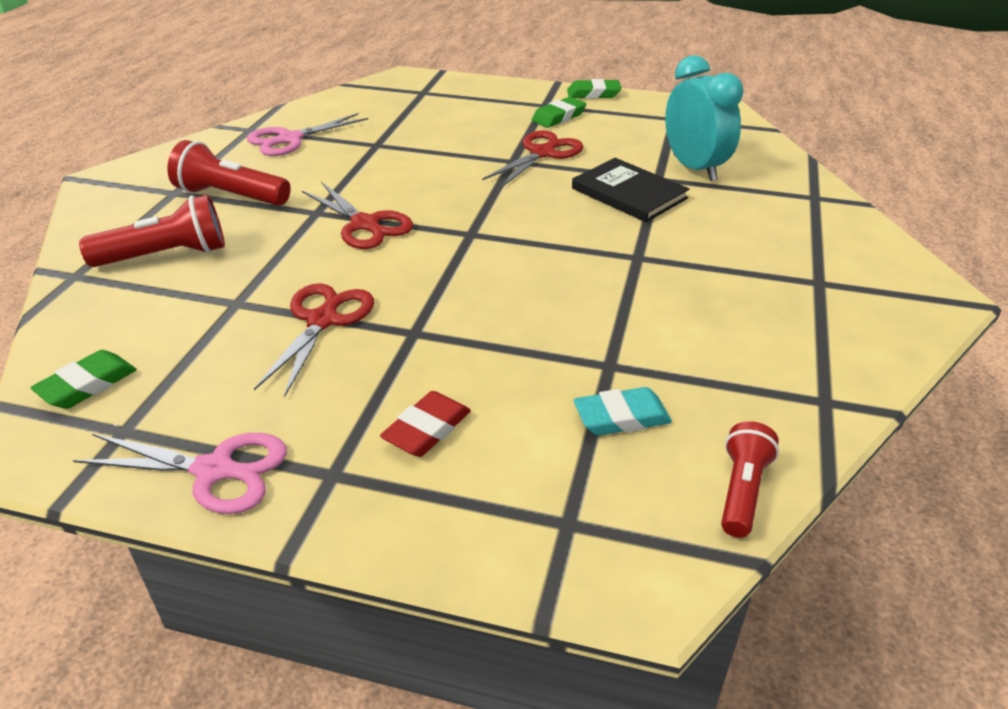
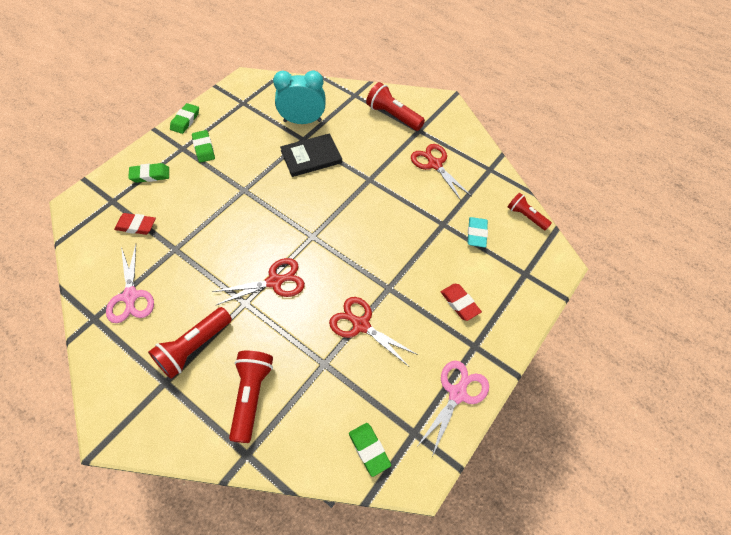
camera: 70 degrees left, 20 degrees up
red scissors [482,130,584,188] -> red scissors moved to [411,144,472,200]
none -> red eraser [114,213,156,235]
none -> green eraser [128,163,169,183]
none -> red flashlight [366,82,425,131]

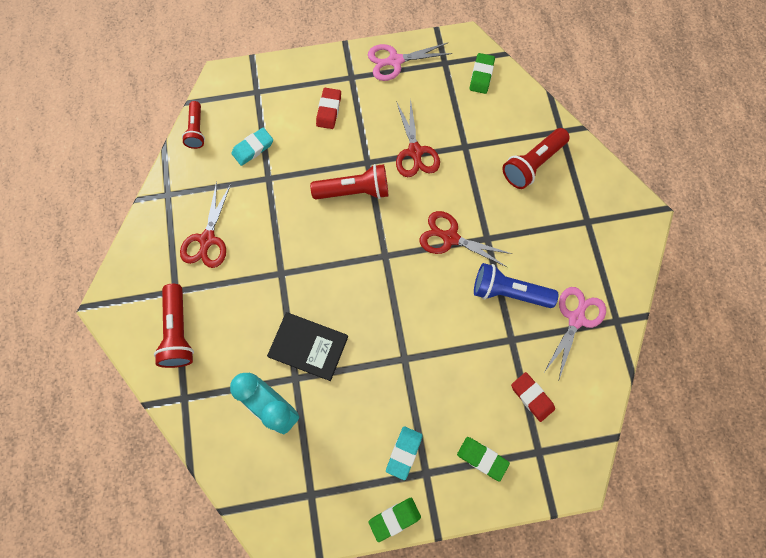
camera: 135 degrees left, 15 degrees up
red flashlight [148,307,232,379] -> red flashlight moved to [310,164,388,199]
green eraser [192,130,215,163] -> turquoise eraser [386,426,423,480]
none -> blue flashlight [474,263,559,308]

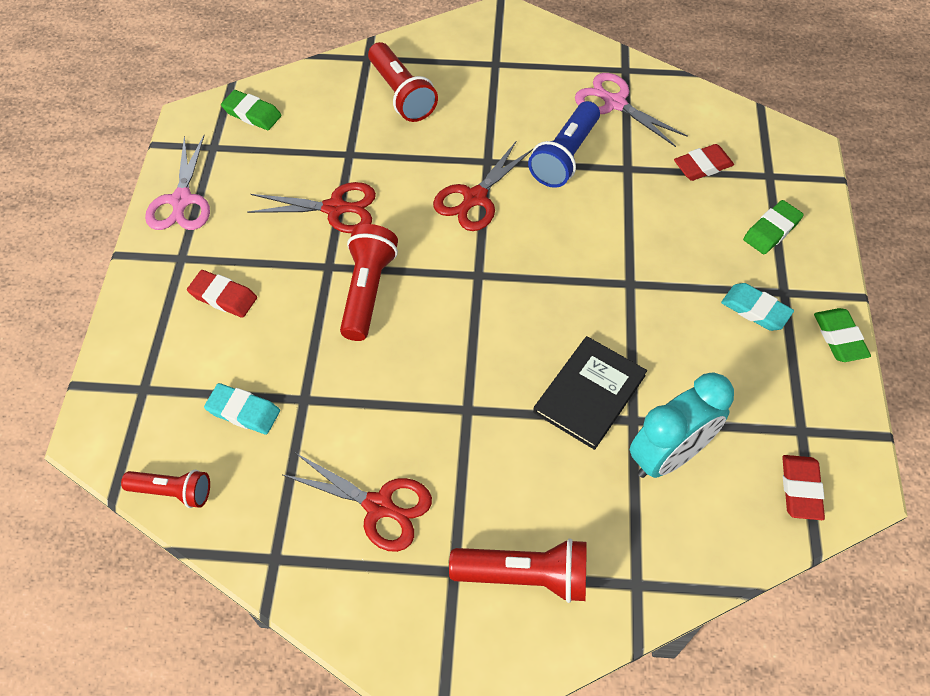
camera: 75 degrees left, 15 degrees down
turquoise eraser [231,128,273,166] -> turquoise eraser turned 45 degrees counterclockwise [204,383,280,434]
none -> red eraser [782,455,825,520]

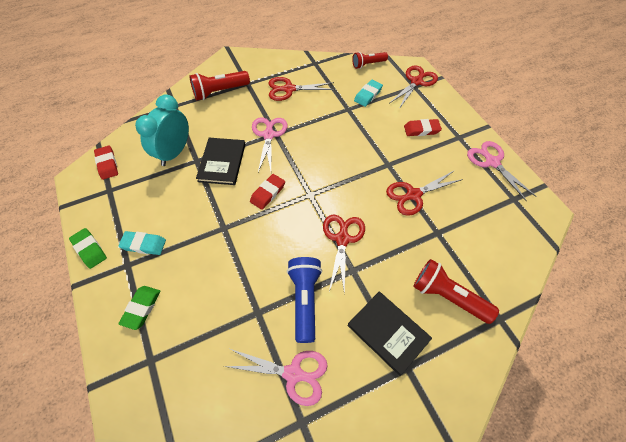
camera: 150 degrees right, 0 degrees up
turquoise eraser [204,383,280,434] -> turquoise eraser turned 45 degrees counterclockwise [354,80,383,107]
green eraser [221,90,282,130] -> none
red flashlight [340,224,398,341] -> none
red eraser [674,144,734,181] -> red eraser moved to [250,174,285,210]
none -> pink scissors [252,117,288,172]
none -> black book [347,292,432,376]
none -> red scissors [390,65,438,109]

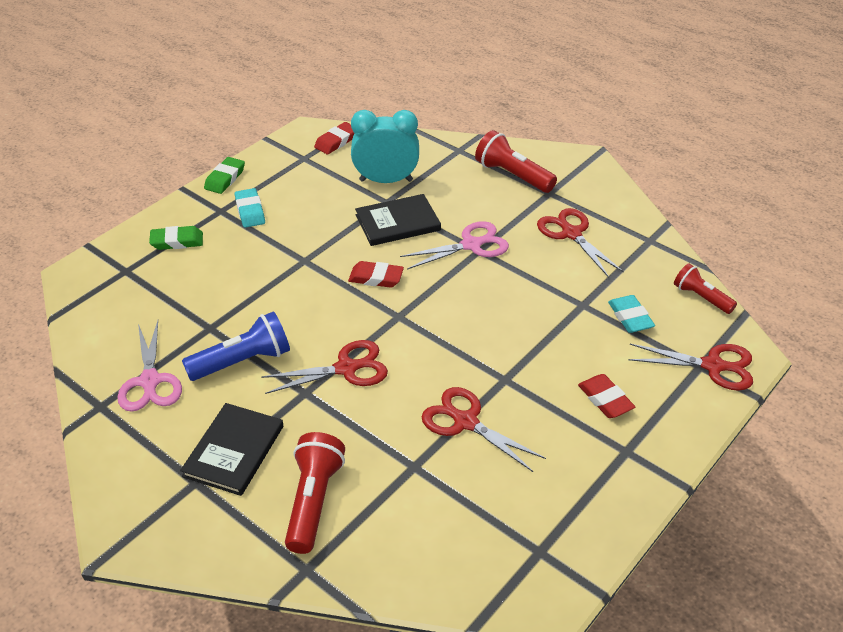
camera: 65 degrees right, 15 degrees down
turquoise eraser [354,80,383,107] -> turquoise eraser turned 60 degrees clockwise [608,295,655,333]
pink scissors [467,141,536,202] -> none

